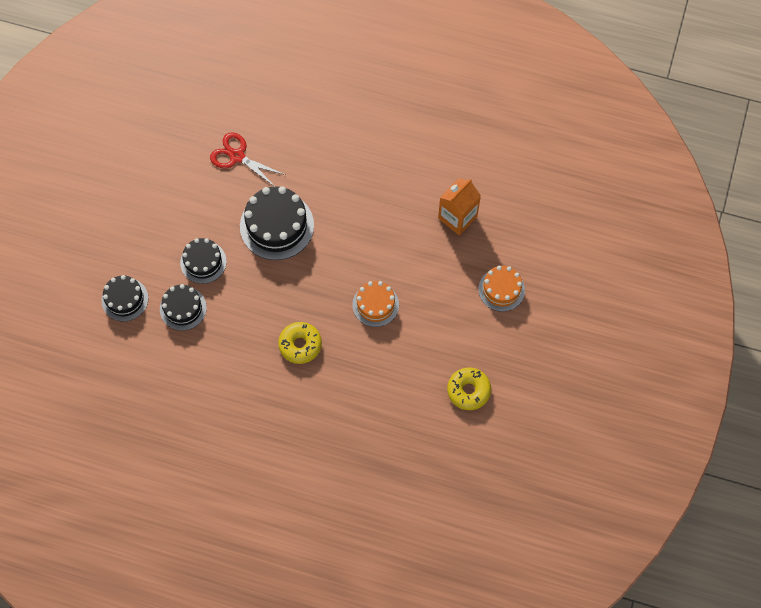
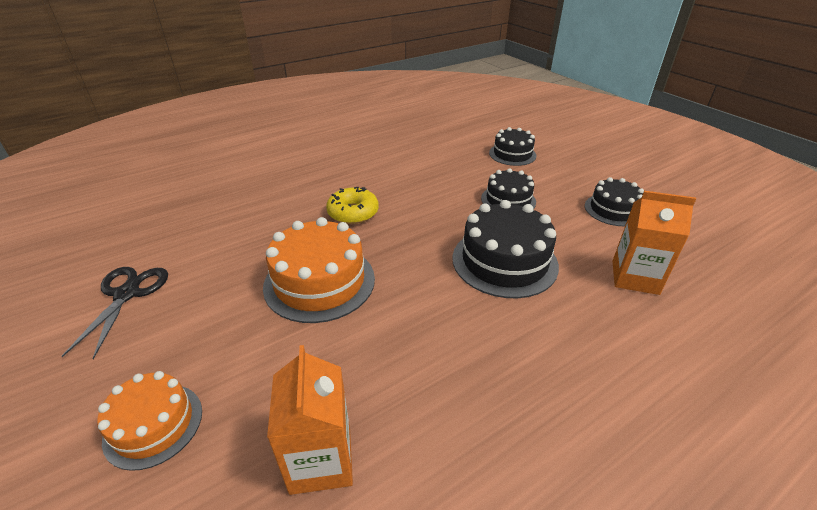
camera: 130 degrees right, 30 degrees down
black cake [160,284,207,331] -> black cake moved to [585,177,644,226]
red scissors [210,132,285,187] -> orange carton [612,191,696,295]
orange cake [352,281,399,327] -> orange cake [263,217,375,323], size x1.62
yellow donut [447,368,491,410] -> black scissors [61,267,168,359]

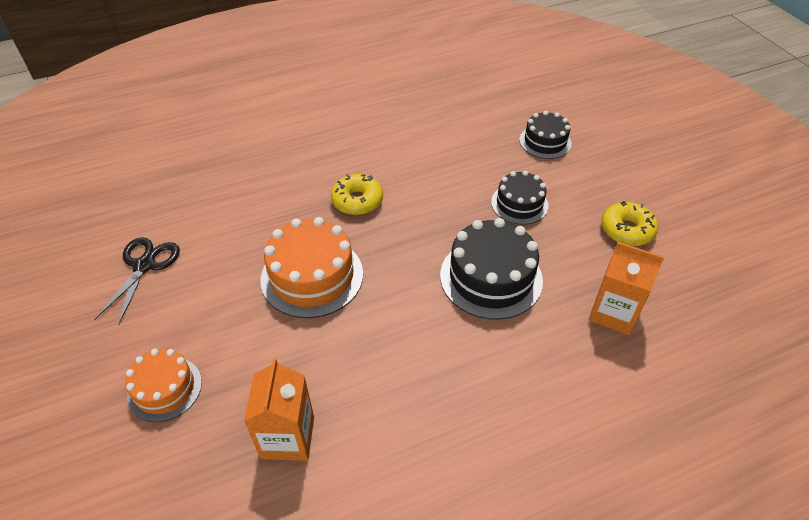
camera: 10 degrees right, 10 degrees up
black cake [585,177,644,226] -> yellow donut [601,201,658,246]

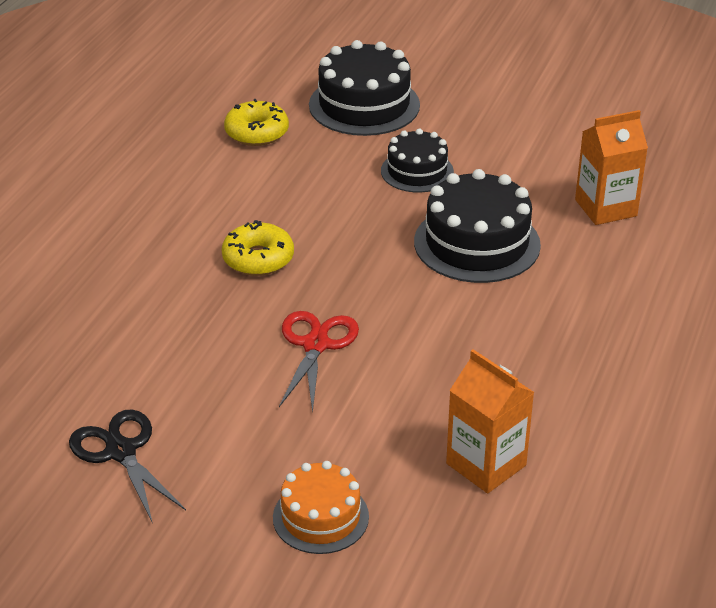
camera: 45 degrees left, 10 degrees down
orange cake [260,217,363,318] -> red scissors [279,311,359,412]
black cake [519,111,572,159] -> black cake [309,40,420,136], size x1.62
yellow donut [601,201,658,246] -> yellow donut moved to [224,99,289,146]

